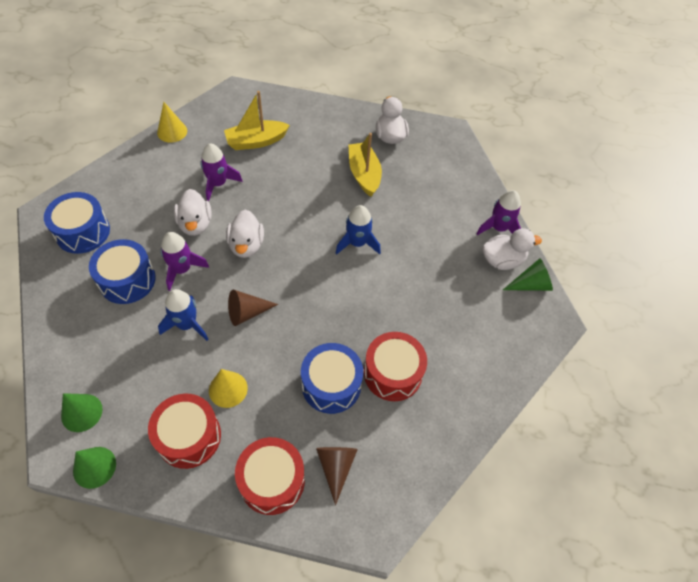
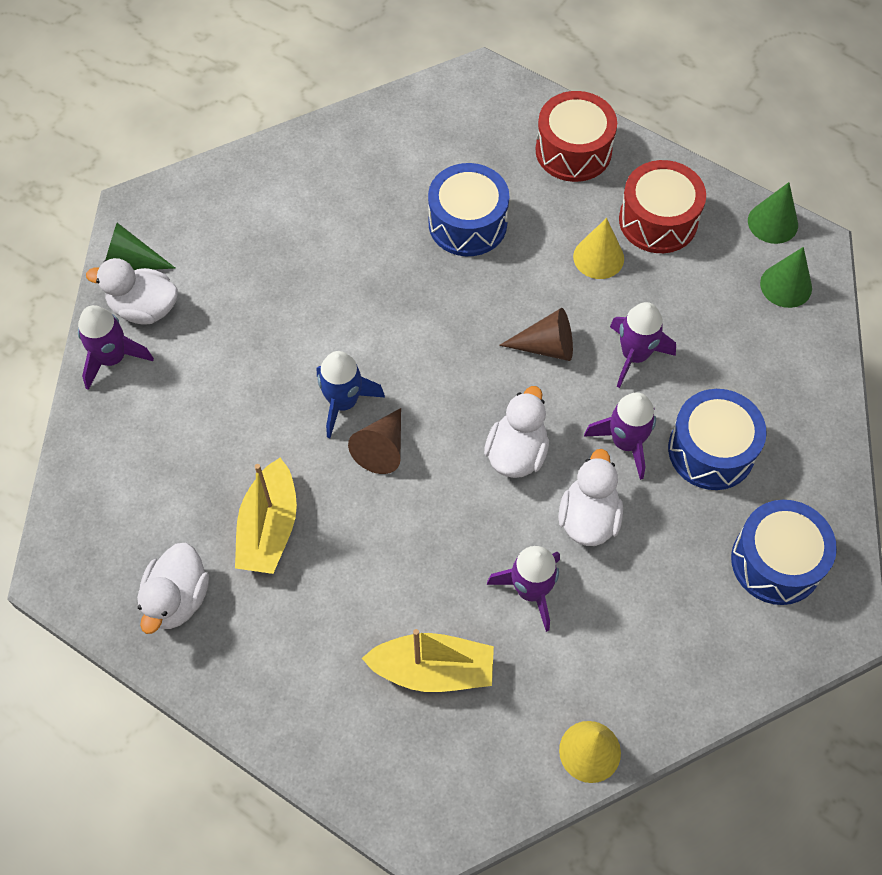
camera: 155 degrees left, 5 degrees up
blue rocket [158,289,208,341] -> purple rocket [610,302,676,388]
brown cone [316,447,358,505] -> brown cone moved to [348,408,401,474]
red drum [364,332,427,401] -> none

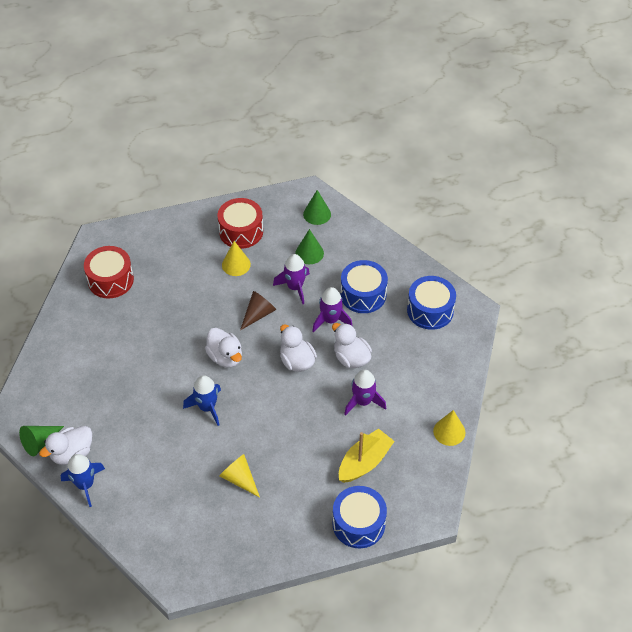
camera: 50 degrees left, 10 degrees down
purple rocket [78,305,154,390] -> blue rocket [61,454,105,507]
white duck [137,542,209,634] -> white duck moved to [205,328,242,368]
yellow boat [235,458,297,574] -> yellow cone [219,454,260,498]
brown cone [348,408,401,474] -> none
blue drum [428,163,509,256] -> blue drum moved to [332,486,387,548]
red drum [536,91,617,182] -> red drum moved to [84,246,134,299]
green cone [748,182,798,244] -> green cone moved to [295,229,324,264]

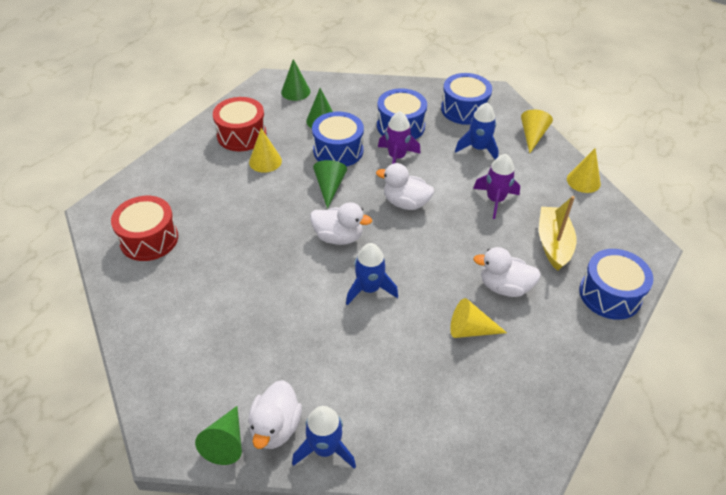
camera: 40 degrees left, 5 degrees down
brown cone [240,291,276,330] -> green cone [313,160,347,209]
purple rocket [273,254,310,304] -> blue drum [312,112,364,167]
white duck [332,323,372,368] -> white duck moved to [473,247,541,297]
none -> blue rocket [455,103,499,159]
none -> yellow cone [521,110,553,153]

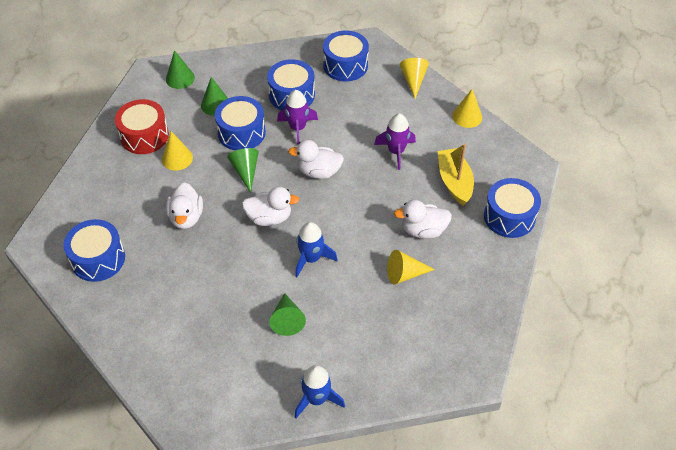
camera: 15 degrees left, 5 degrees up
red drum [111,196,178,261] -> blue drum [63,219,125,282]
green cone [195,406,242,465] -> green cone moved to [269,293,306,336]
white duck [248,380,302,449] -> white duck moved to [166,182,203,229]
blue rocket [455,103,499,159] -> none

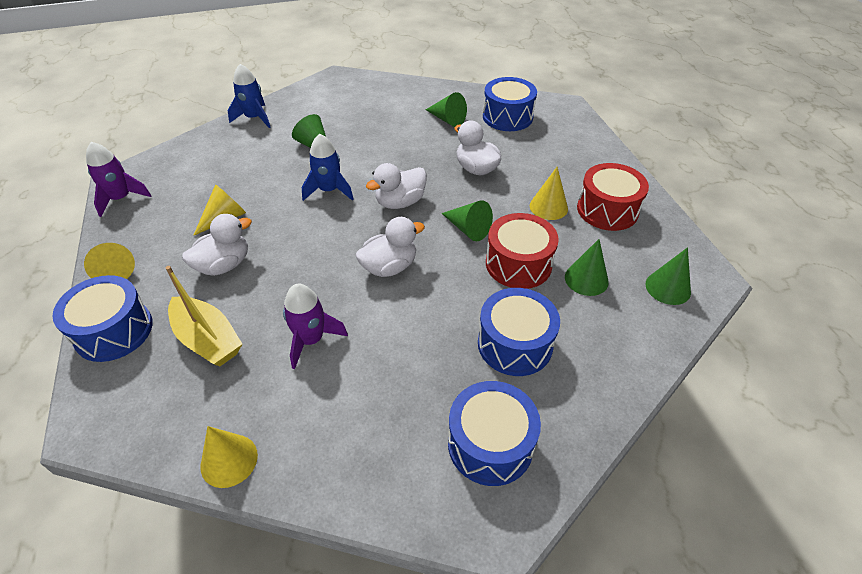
camera: 145 degrees right, 5 degrees down
blue drum [215,96,266,151] -> red drum [486,213,559,289]
purple rocket [277,90,318,146] -> purple rocket moved to [86,142,152,217]
yellow cone [400,58,429,98] -> yellow cone moved to [84,243,135,279]
none -> green cone [426,92,467,127]

